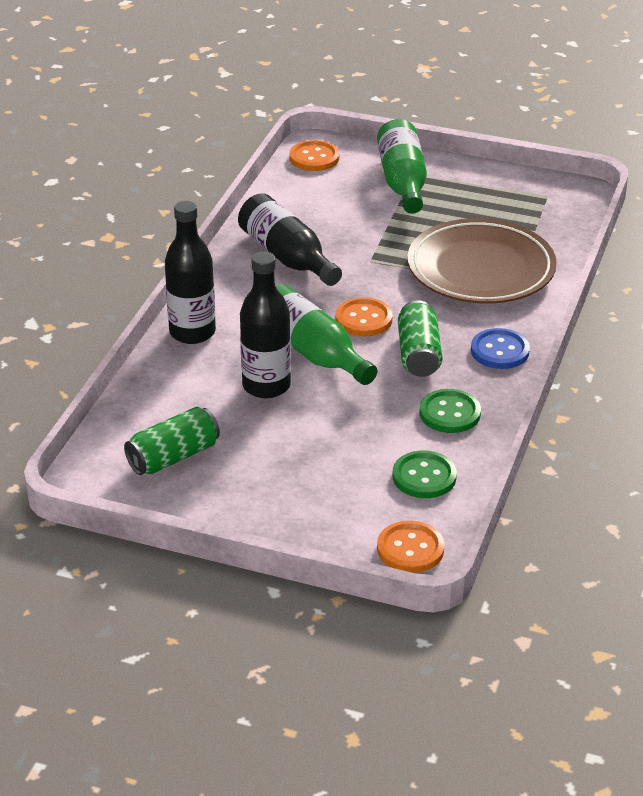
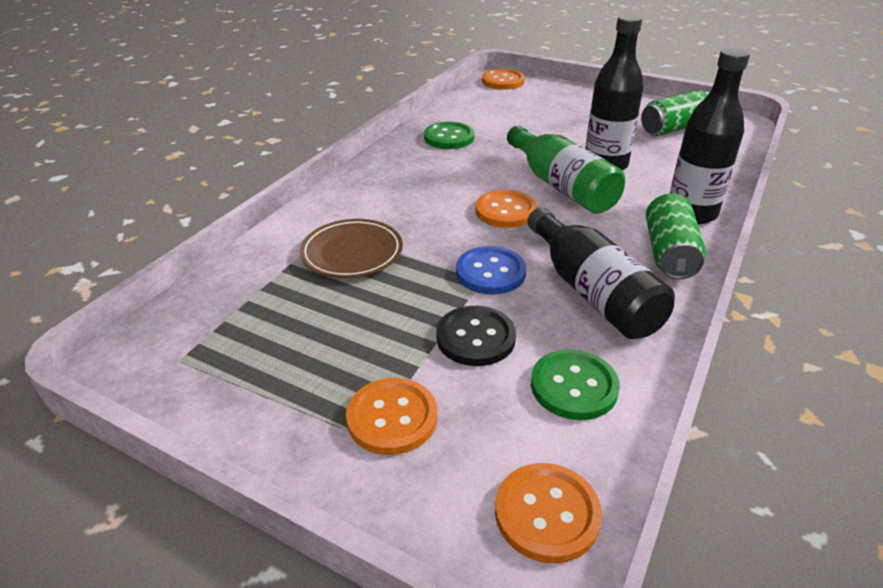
camera: 170 degrees left, 0 degrees up
green bottle [377,119,427,214] -> orange button [346,378,437,455]
green button [393,451,457,498] -> green button moved to [531,349,620,420]
green can [398,300,442,377] -> green can moved to [646,193,706,279]
brown plate [407,218,556,303] -> brown plate [300,219,403,278], size x0.56
blue button [471,328,530,369] -> blue button moved to [456,246,526,295]
none -> black button [436,306,516,366]

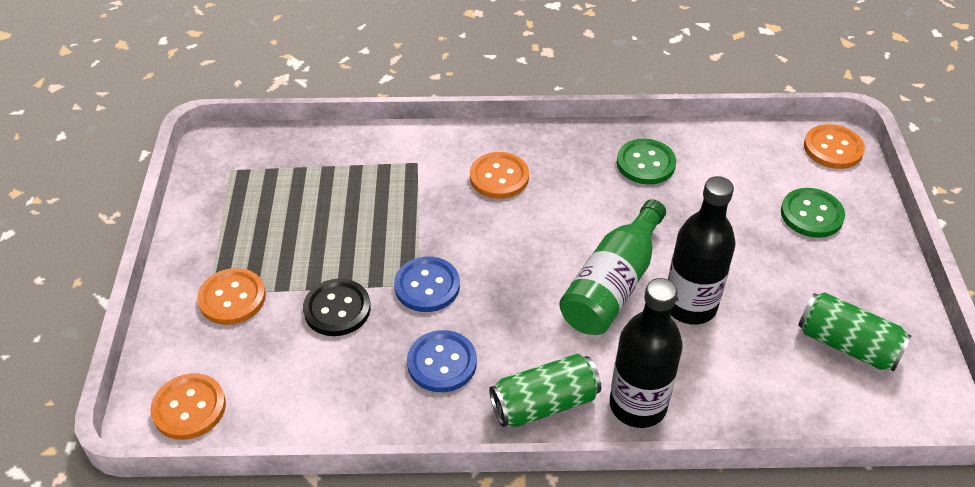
camera: 60 degrees right, 10 degrees up
brown plate [300,219,403,278] -> none
orange button [475,190,537,228] -> orange button moved to [470,152,529,199]
black bottle [527,207,675,339] -> blue button [407,330,477,392]
green button [531,349,620,420] -> green button moved to [781,188,845,238]

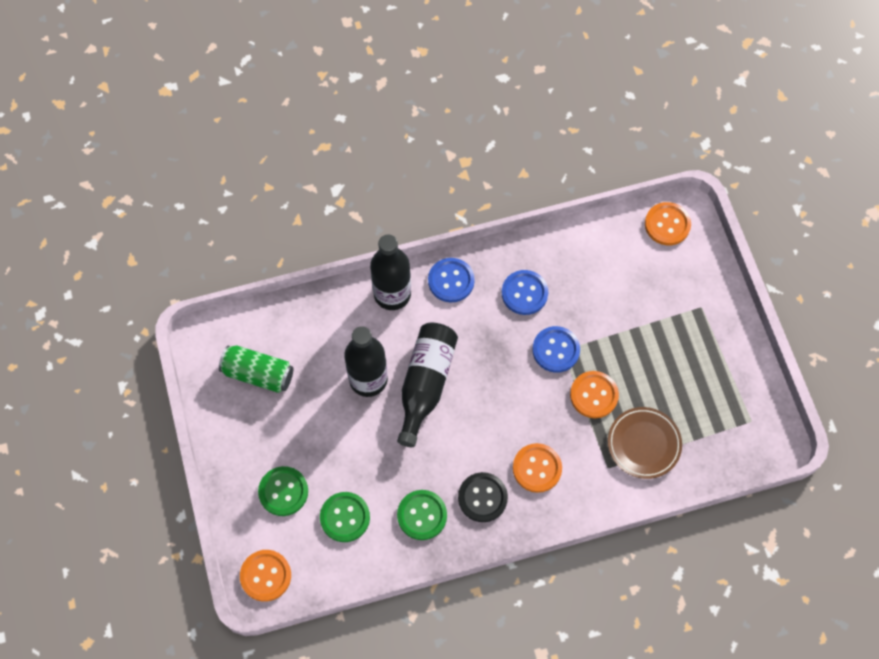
camera: 165 degrees right, 20 degrees up
orange button [197,268,266,325] -> orange button moved to [570,371,619,418]
black button [303,279,371,336] -> black button moved to [458,472,508,522]
green can [489,354,601,427] -> blue button [428,258,475,303]
green bottle [559,199,666,335] -> black bottle [397,323,458,447]
none -> green button [320,492,370,542]
none -> brown plate [608,407,682,479]

